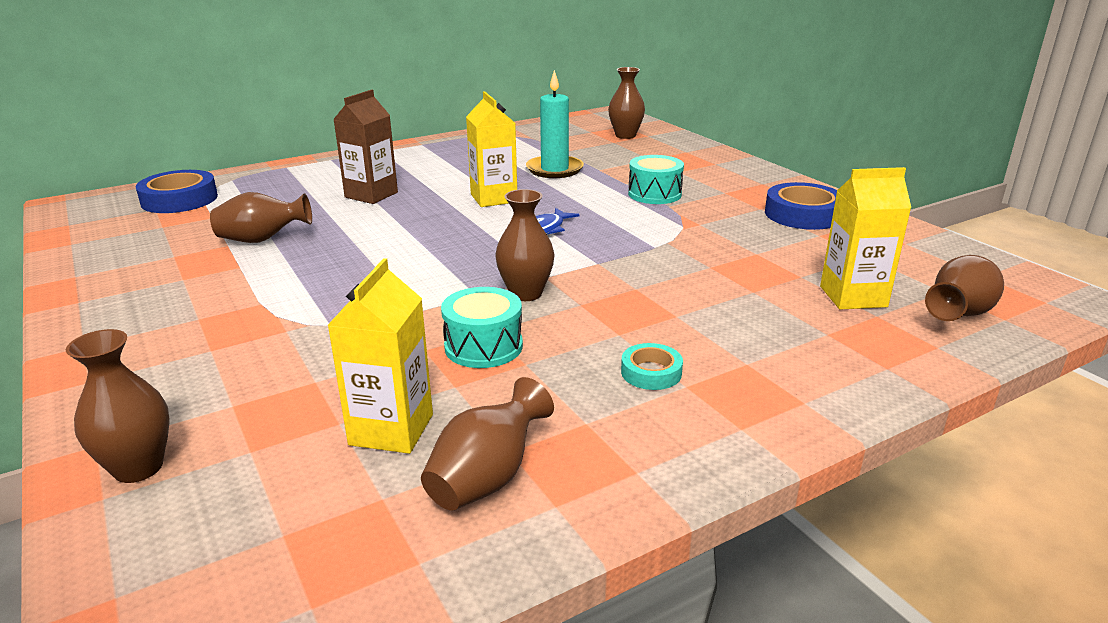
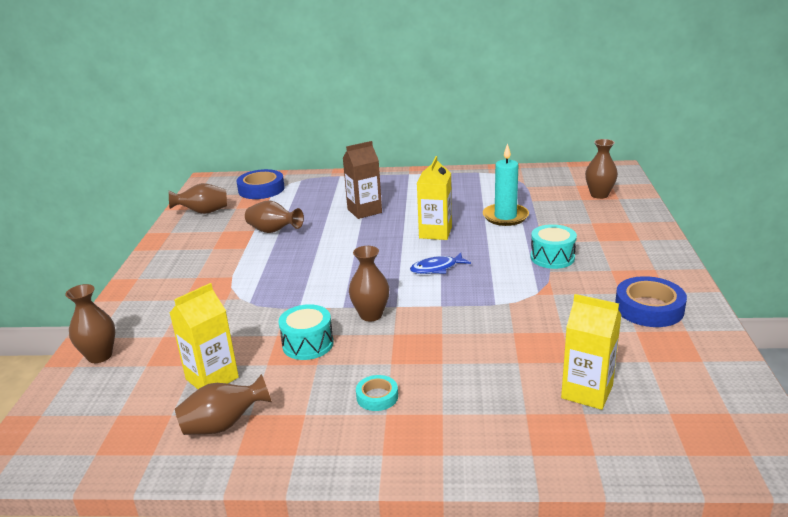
camera: 35 degrees right, 0 degrees up
brown vase [925,255,1004,321] -> brown vase moved to [169,183,227,214]

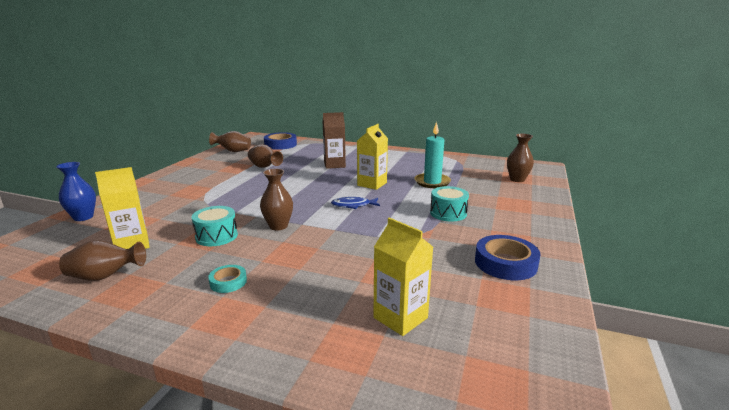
camera: 15 degrees right, 5 degrees down
brown vase [65,284,115,363] -> blue vase [56,162,96,221]

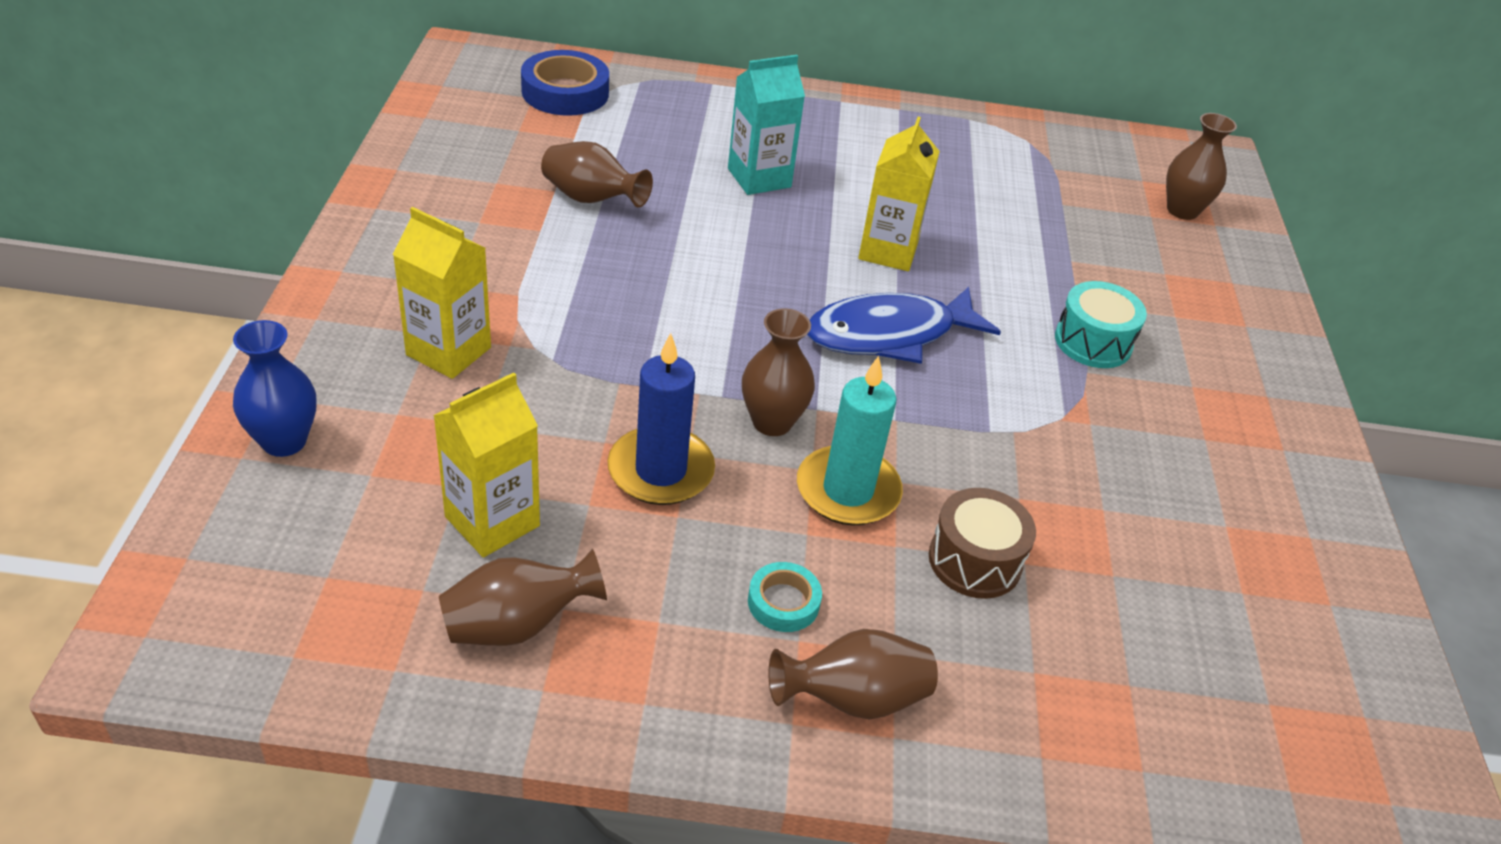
camera: 20 degrees left, 20 degrees up
turquoise drum [192,206,238,246] -> blue candle [607,333,715,505]
brown vase [209,131,251,152] -> brown vase moved to [769,629,938,719]
brown carton [323,112,346,169] -> turquoise carton [728,55,805,195]
blue fish [331,197,380,209] -> blue fish [807,286,1001,364], size x1.79
yellow carton [373,217,433,336] -> yellow carton moved to [393,207,491,379]
turquoise candle [414,122,451,188] -> turquoise candle moved to [797,356,903,525]
blue tape [475,235,540,280] -> none
none -> brown drum [929,488,1036,599]

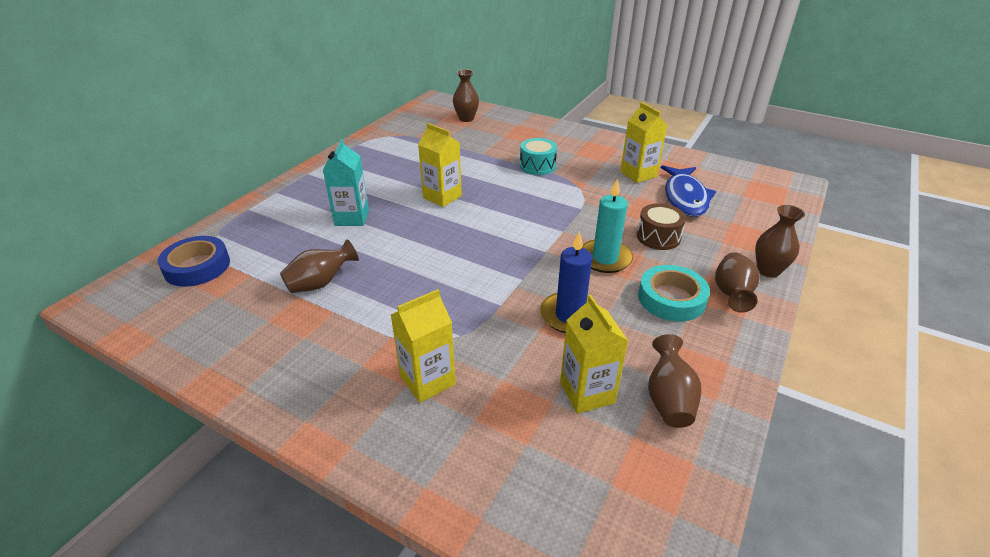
camera: 60 degrees left, 5 degrees down
blue vase [233,320,317,457] -> none
brown vase [742,308,815,436] -> brown vase moved to [755,205,805,278]
turquoise tape [748,562,822,632] -> turquoise tape [638,265,710,322], size x1.82
blue fish [807,286,1001,364] -> blue fish moved to [661,165,716,217]
none -> yellow carton [620,102,668,183]

